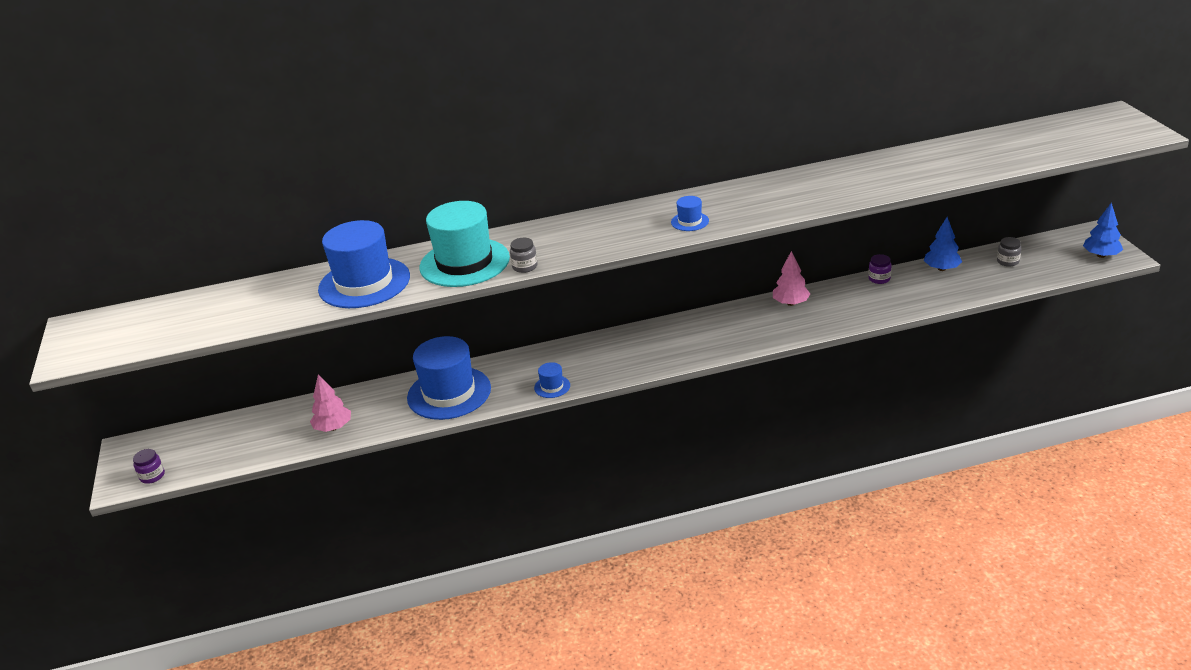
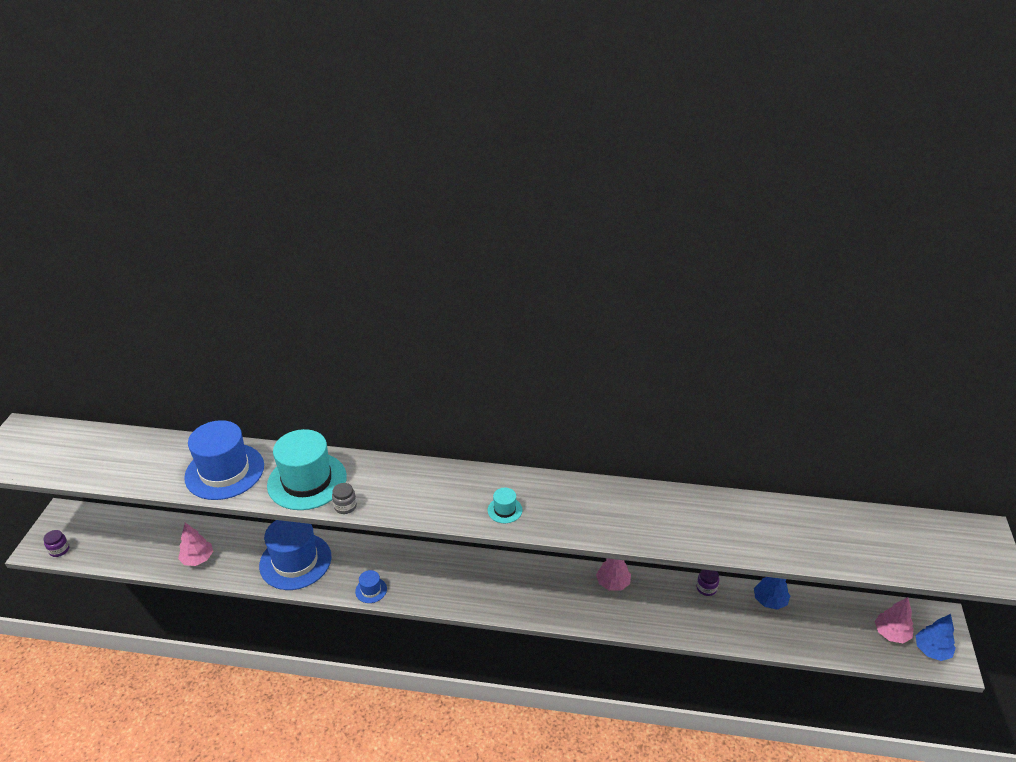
camera: 20 degrees right, 5 degrees up
blue hat [671,196,709,231] -> turquoise hat [488,488,522,523]
grey jar [997,237,1021,267] -> none
none -> pink tree [875,597,914,643]

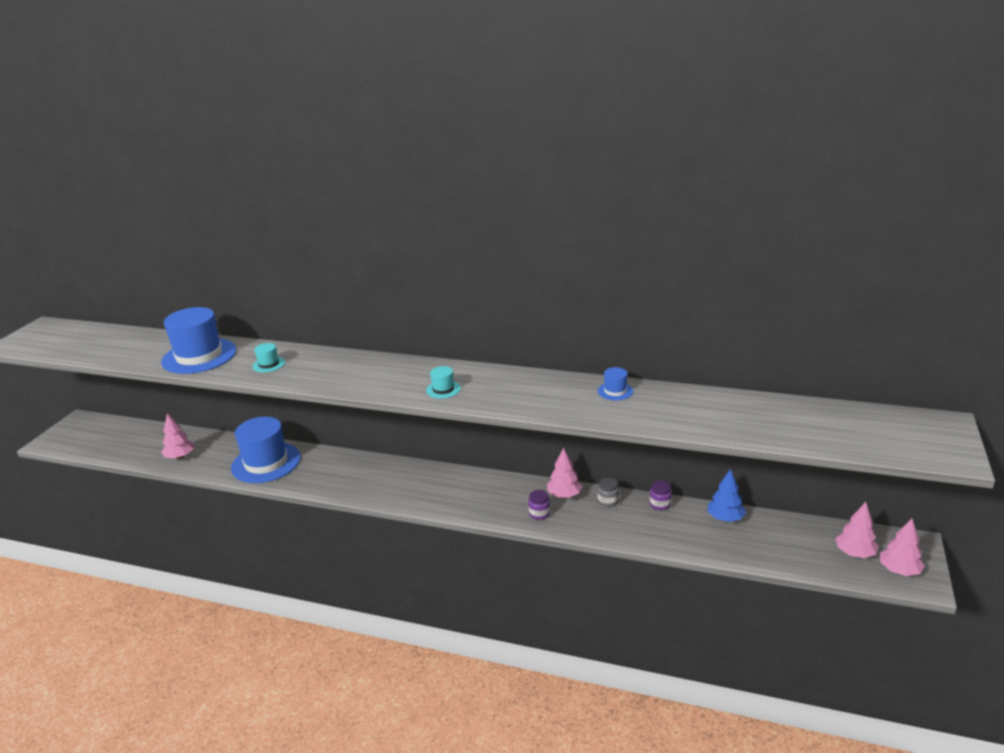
camera: 10 degrees right, 10 degrees down
purple jar [44,530,69,557] -> purple jar moved to [528,490,550,520]
turquoise hat [267,429,347,510] -> turquoise hat [252,343,285,372], size x0.43
grey jar [332,483,357,514] -> grey jar moved to [597,478,619,507]
blue hat [355,570,387,603] -> blue hat moved to [598,367,633,400]
blue tree [916,614,956,661] -> pink tree [880,519,925,576]

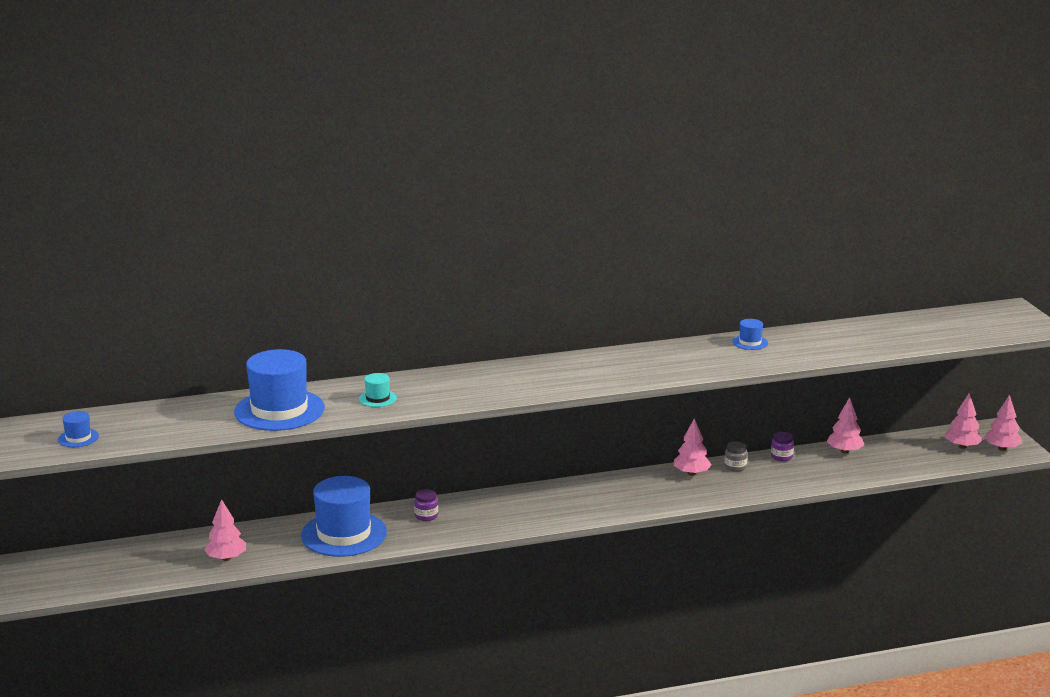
camera: 35 degrees left, 5 degrees down
turquoise hat [426,366,461,399] -> none
purple jar [528,490,550,520] -> purple jar moved to [414,489,438,521]
blue tree [708,469,746,522] -> pink tree [827,397,864,453]
none -> blue hat [58,411,99,447]

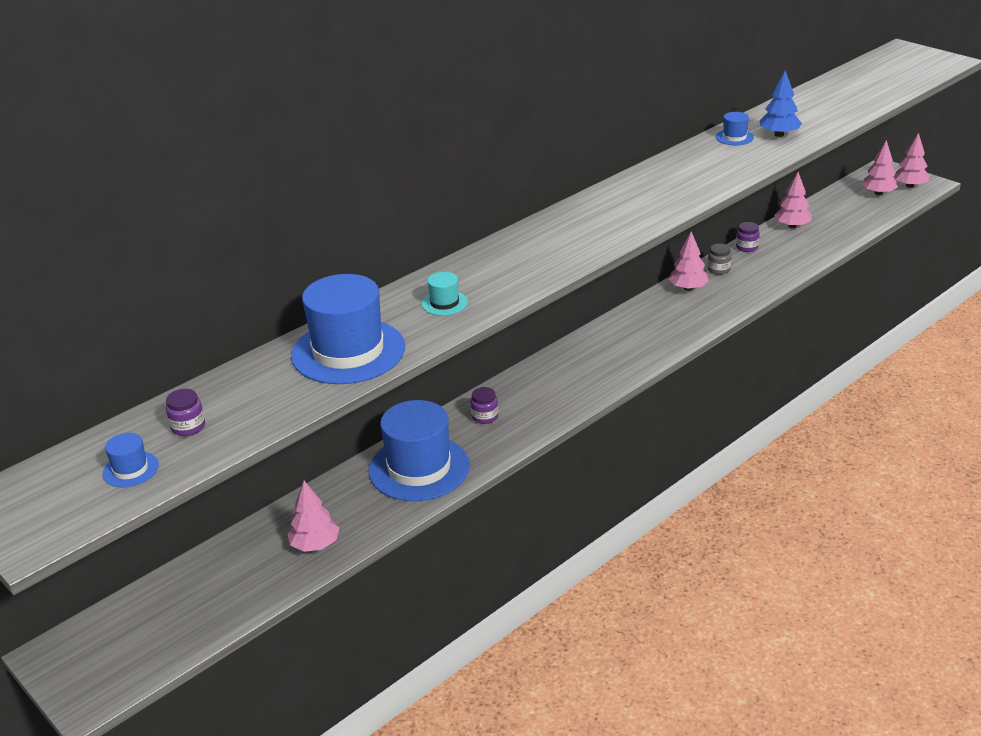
camera: 25 degrees left, 10 degrees up
none -> purple jar [166,389,205,436]
none -> blue tree [759,70,802,137]

